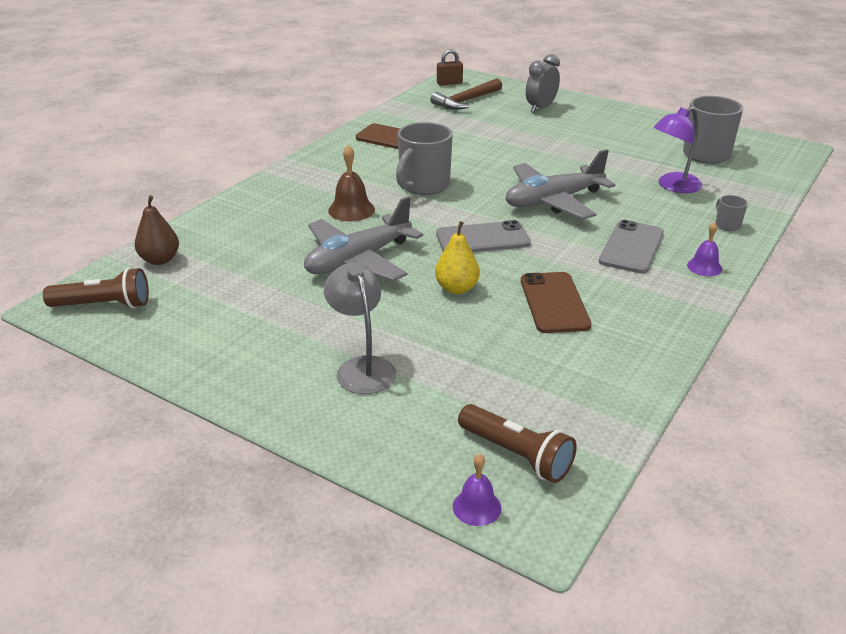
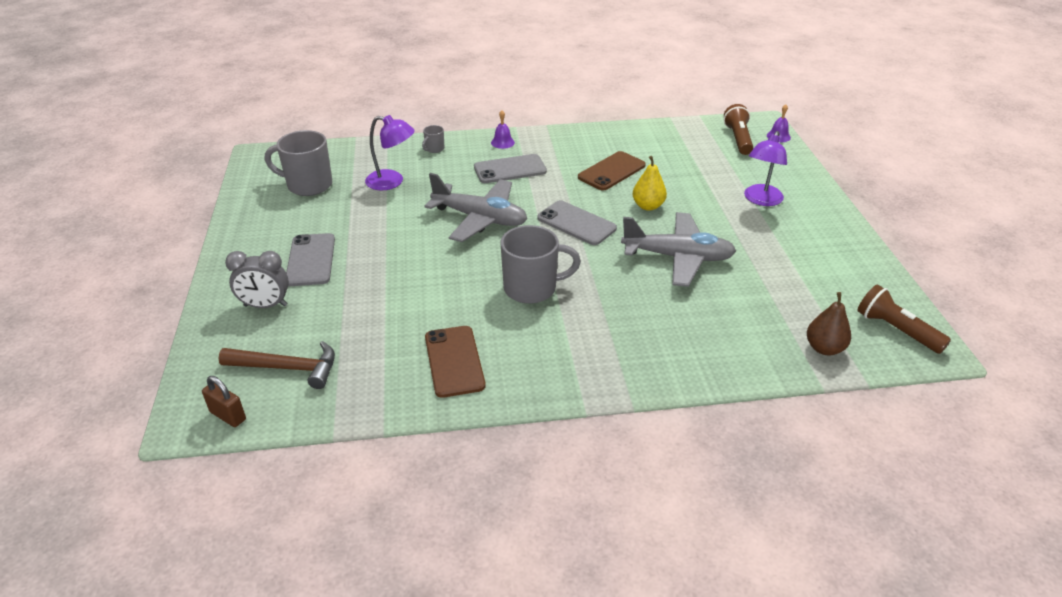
camera: 130 degrees left, 5 degrees up
grey lamp [324,263,396,394] -> purple lamp [744,131,787,206]
brown bell [328,145,375,221] -> none
none -> grey phone [286,233,335,286]

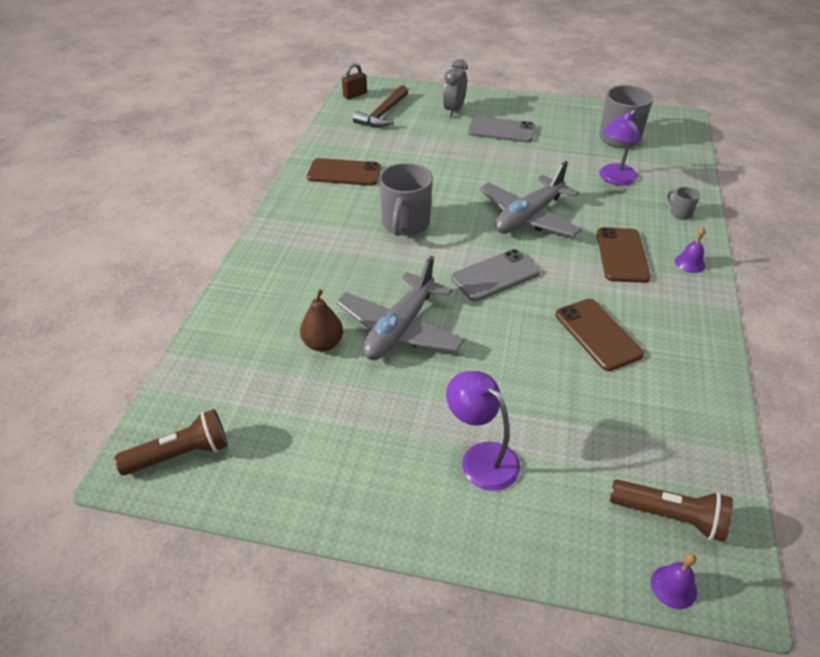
camera: 110 degrees right, 5 degrees up
grey phone [474,154,547,183] -> brown phone [597,227,651,283]
yellow pear [633,156,667,211] -> none
brown pear [807,292,851,356] -> brown pear moved to [300,289,343,352]

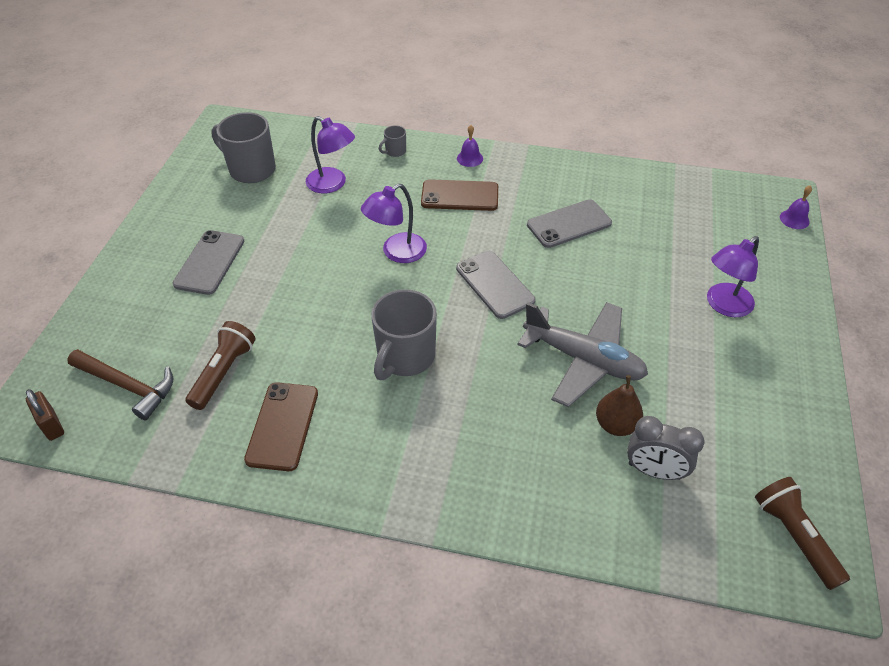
camera: 90 degrees left, 5 degrees up
grey mug [379,163,433,236] -> grey mug turned 105 degrees clockwise [371,289,437,380]
grey clock [443,59,467,117] -> grey clock moved to [627,416,704,480]
grey plane [479,161,582,237] -> purple lamp [361,183,427,263]
brown phone [555,299,644,371] -> grey phone [527,199,612,248]
brown flashlight [610,479,733,542] -> brown flashlight moved to [185,321,256,410]

